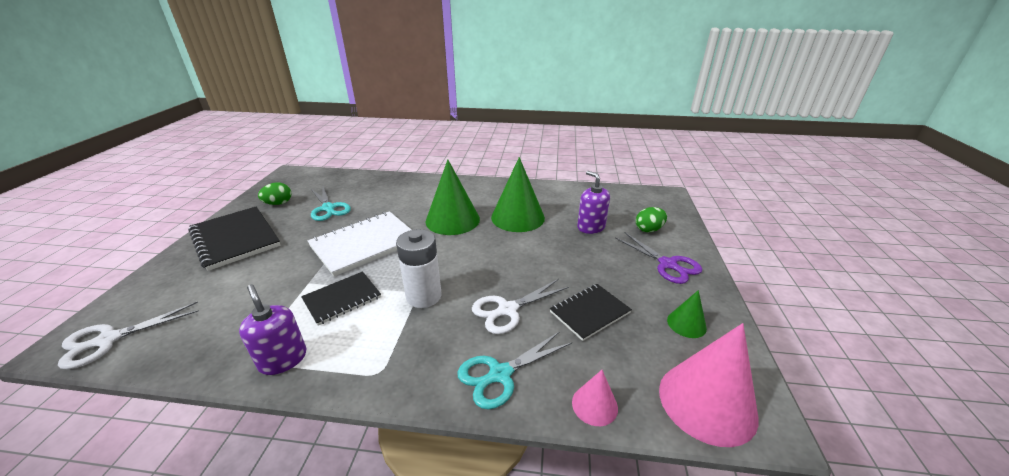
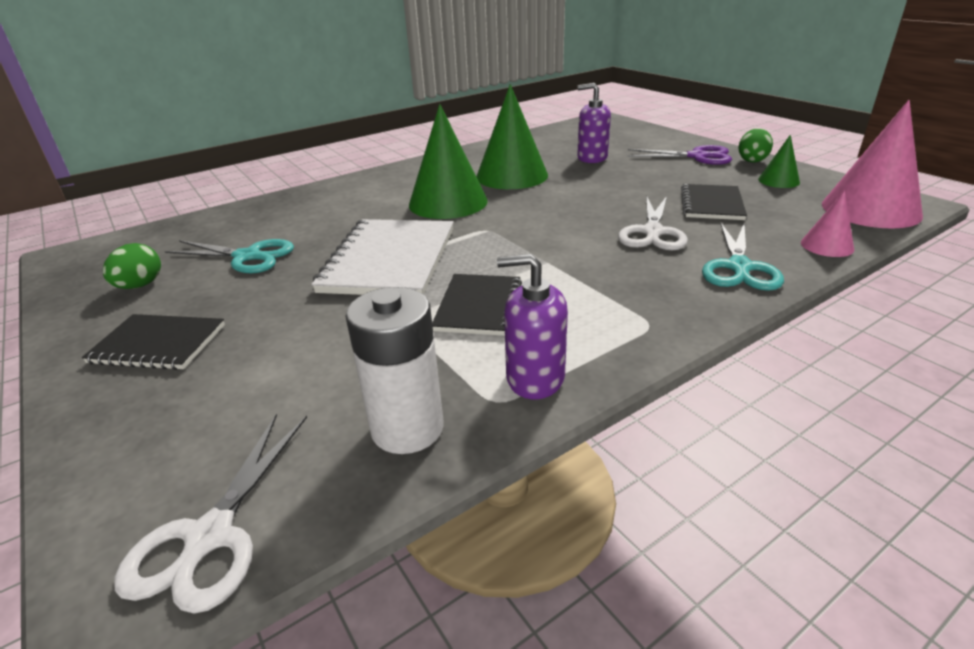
camera: 40 degrees left, 0 degrees up
black notebook [188,206,281,271] -> black notebook [82,314,225,370], size x0.60
white battery [396,229,441,308] -> white battery moved to [345,287,444,454]
green egg [636,207,667,232] -> green egg moved to [738,128,773,163]

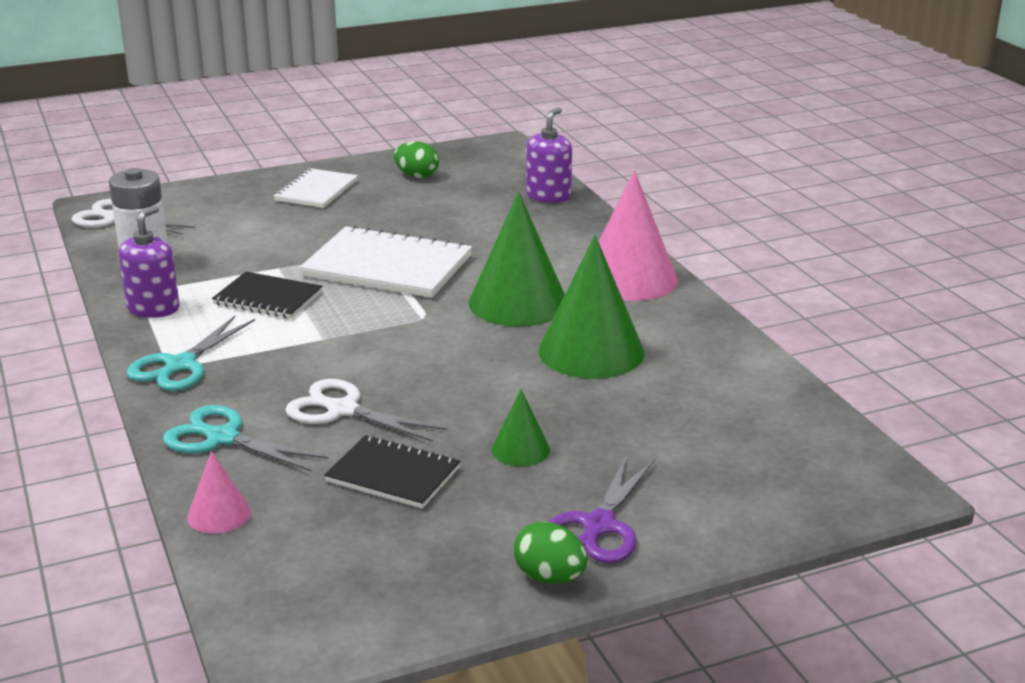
camera: 100 degrees right, 5 degrees down
black notebook [82,314,225,370] -> white notebook [274,168,358,208]
turquoise scissors [165,239,294,273] -> turquoise scissors moved to [127,316,255,391]
purple soap dispenser [577,83,611,163] -> purple soap dispenser moved to [526,108,572,203]
green cone [758,135,800,188] -> green cone moved to [492,389,550,466]
pink cone [822,100,923,229] -> pink cone moved to [598,170,678,301]

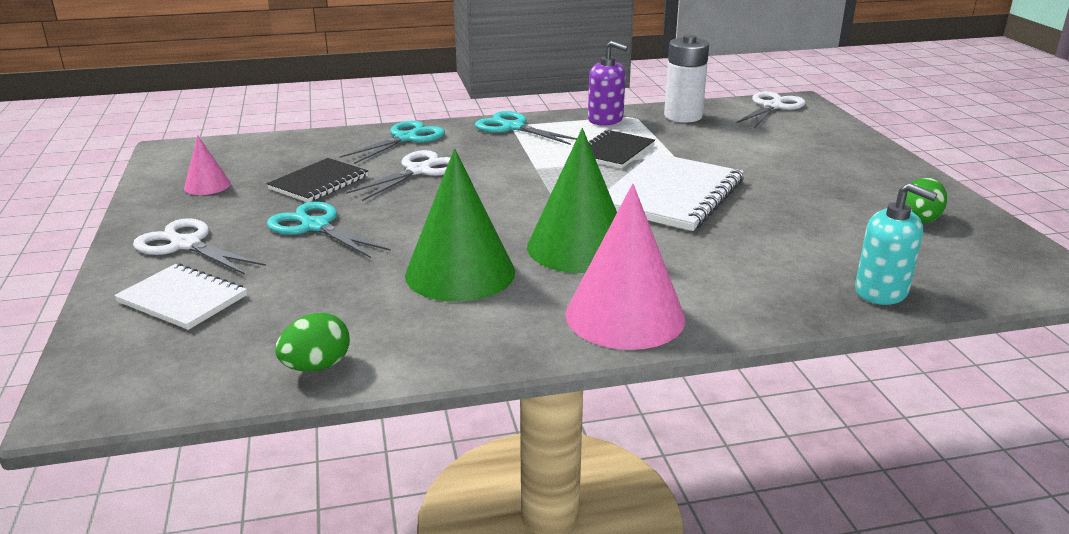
camera: 100 degrees right, 0 degrees up
pink cone [187,451,251,534] -> pink cone moved to [184,135,231,195]
white notebook [274,168,358,208] -> white notebook moved to [114,263,247,330]
green cone [492,389,550,466] -> turquoise scissors [267,201,391,258]
green egg [514,522,587,584] -> green egg moved to [275,313,350,372]
purple soap dispenser [526,108,572,203] -> turquoise soap dispenser [855,183,937,305]
purple scissors [548,455,655,563] -> white scissors [133,218,266,275]

